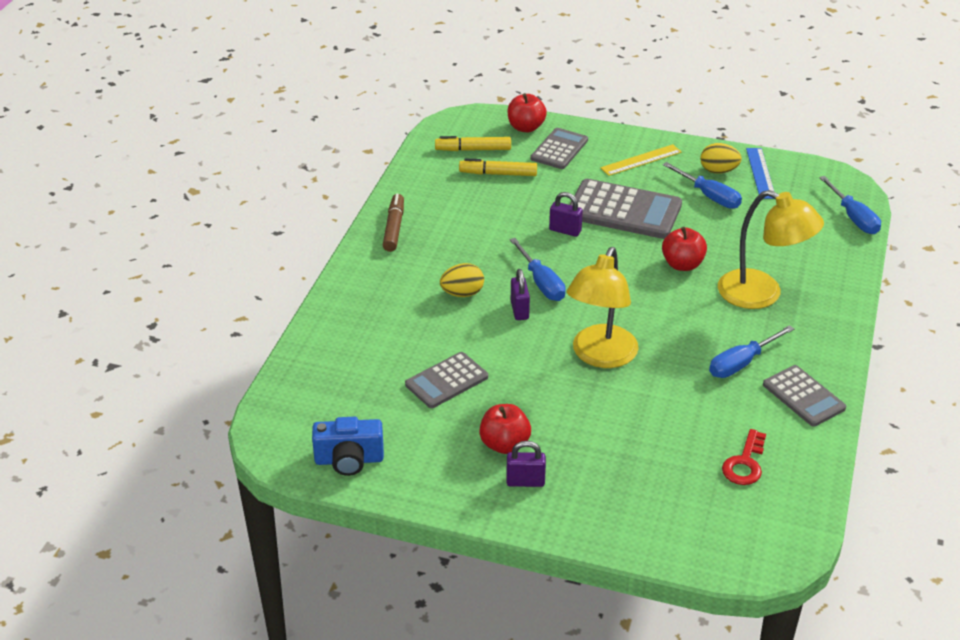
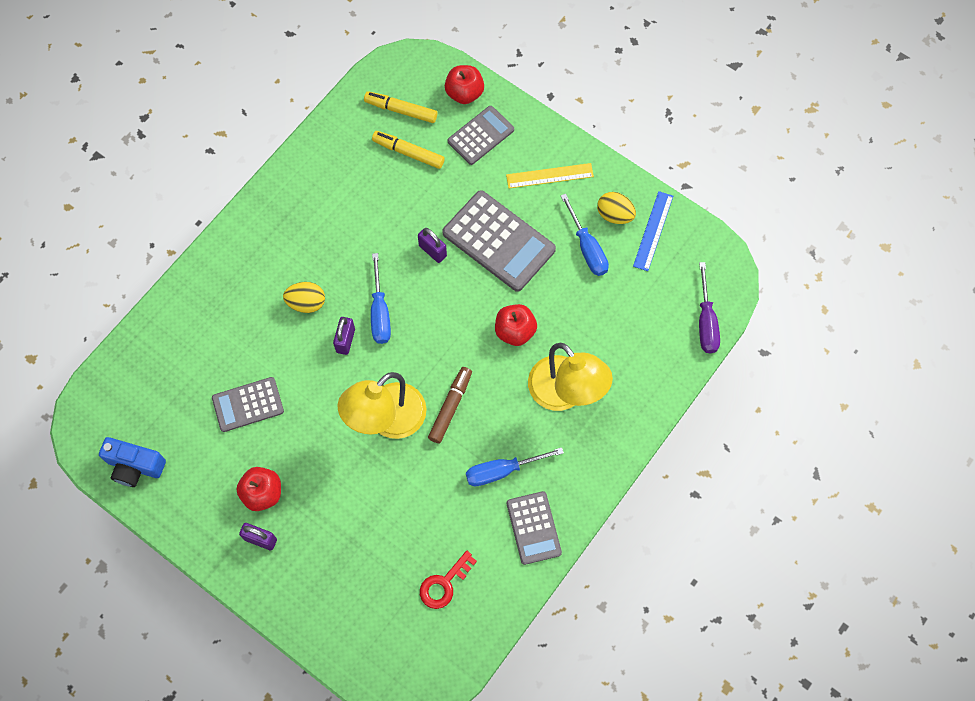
camera: 20 degrees right, 30 degrees up
brown marker [383,194,404,252] -> brown marker moved to [428,367,472,443]
blue screwdriver [819,176,881,234] -> purple screwdriver [699,262,720,353]

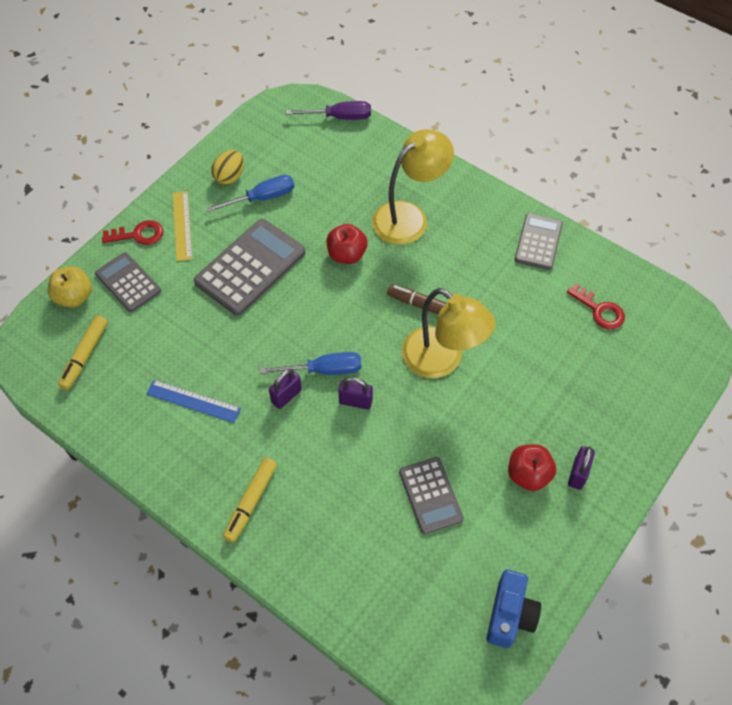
camera: 90 degrees left, 10 degrees down
yellow egg [283,282,325,313] -> none
yellow marker [372,131,445,169] -> yellow marker moved to [223,458,277,542]
purple padlock [418,228,447,263] -> purple padlock moved to [269,369,302,409]
red apple [445,65,484,104] -> yellow apple [48,266,92,308]
blue screwdriver [466,447,564,486] -> none
grey calculator [507,491,562,565] -> grey calculator turned 60 degrees counterclockwise [514,213,563,270]
blue ruler [633,191,673,271] -> blue ruler moved to [146,380,241,423]
none -> red key [102,220,163,245]

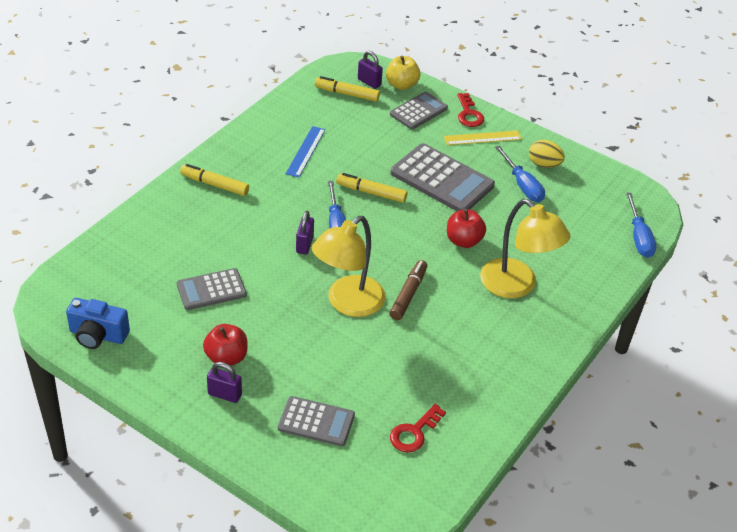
camera: 85 degrees right, 15 degrees down
purple padlock [269,369,302,409] -> purple padlock moved to [358,51,383,89]
purple screwdriver [286,101,371,120] -> blue screwdriver [626,193,656,258]
grey calculator [514,213,563,270] -> grey calculator moved to [278,396,355,446]
none -> yellow marker [336,173,407,203]

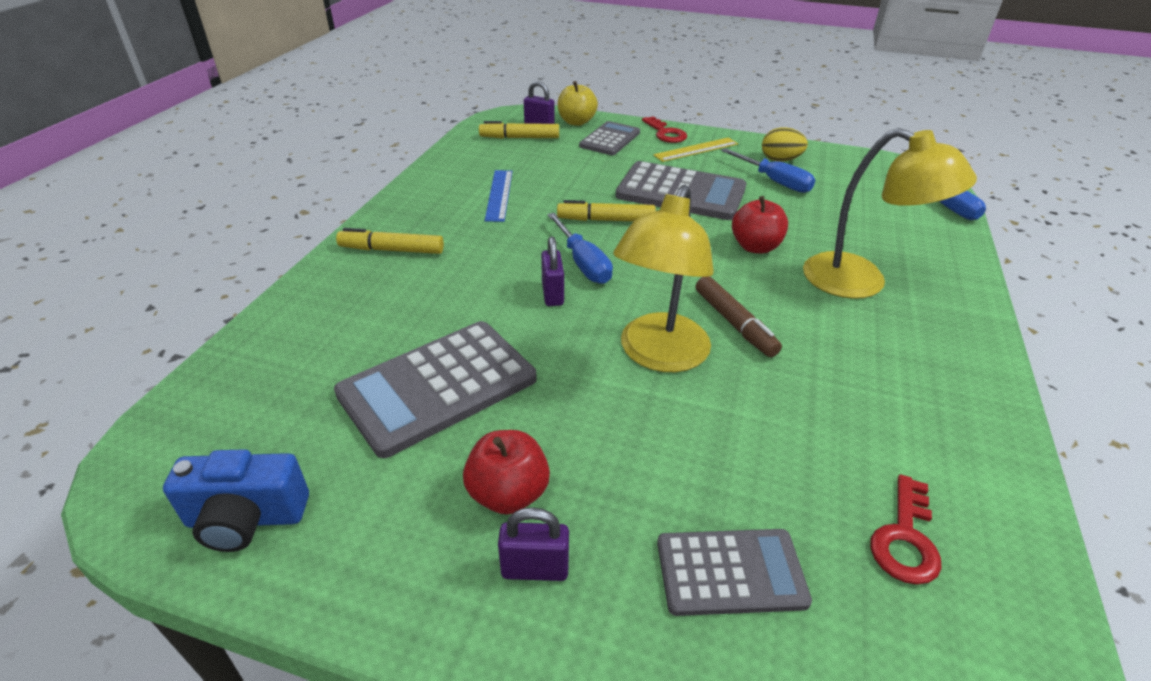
camera: 15 degrees left, 5 degrees down
grey calculator [177,268,247,310] -> grey calculator [334,321,537,458], size x1.63
brown marker [389,260,427,320] -> brown marker turned 150 degrees clockwise [696,276,782,357]

